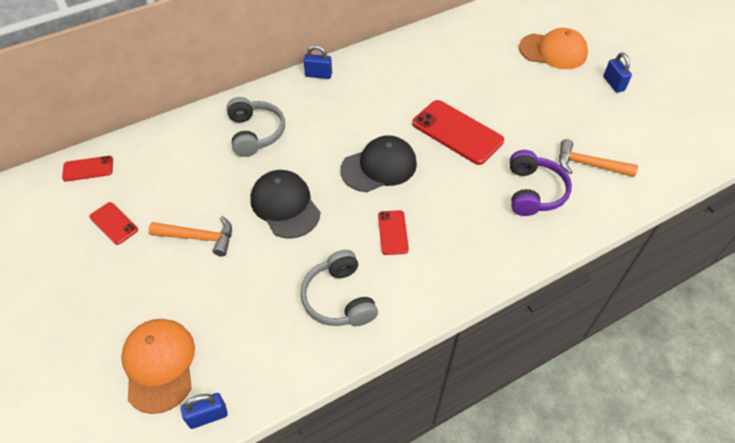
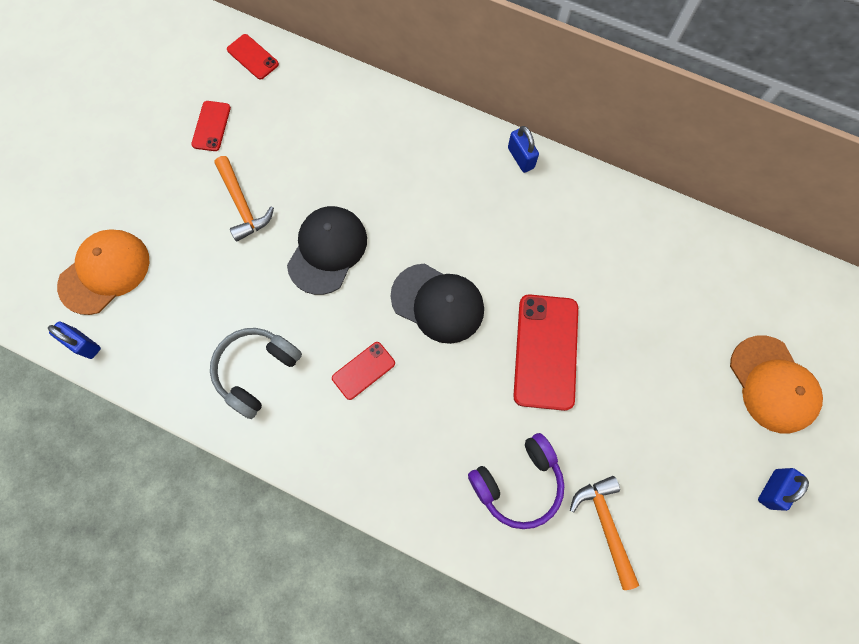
camera: 55 degrees right, 20 degrees up
grey headphones [227,97,285,157] -> none

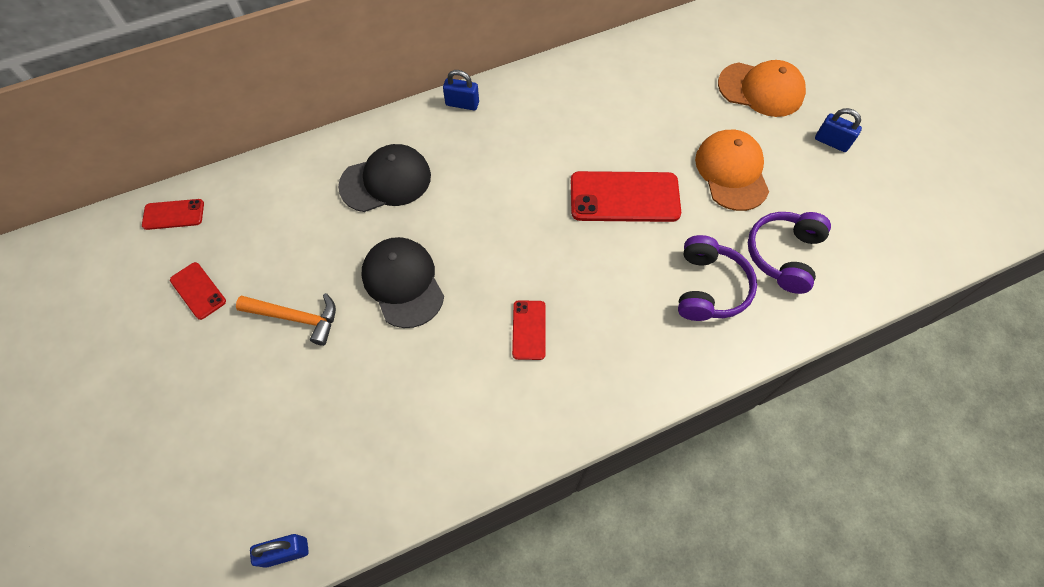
camera: 50 degrees left, 10 degrees down
orange cap [57,230,149,315] -> orange cap moved to [695,130,769,211]
grey headphones [210,328,302,419] -> none
black cap [390,264,484,344] -> black cap moved to [338,144,431,212]
red phone [513,294,578,411] -> red phone turned 45 degrees counterclockwise [571,171,681,222]
orange hammer [570,476,639,590] -> purple headphones [748,212,831,294]
blue padlock [758,468,809,511] -> blue padlock turned 45 degrees counterclockwise [815,108,862,152]

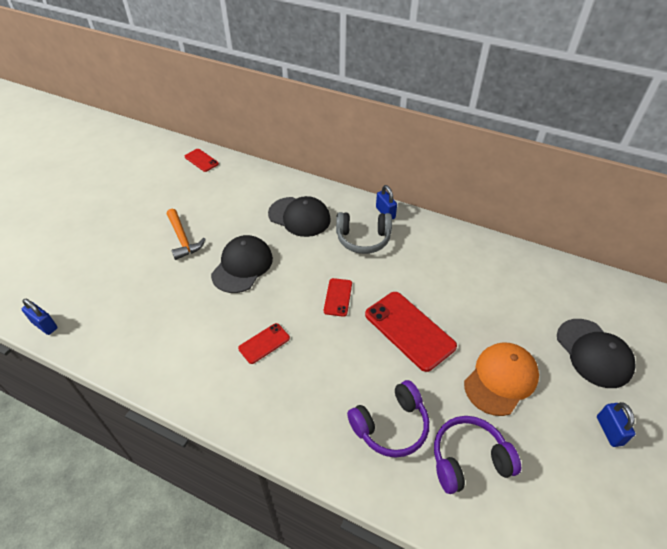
camera: 50 degrees right, 15 degrees down
red phone [170,262,226,320] -> red phone moved to [324,278,352,317]
orange cap [718,60,806,117] -> black cap [557,319,635,388]
none -> grey headphones [336,212,392,254]

